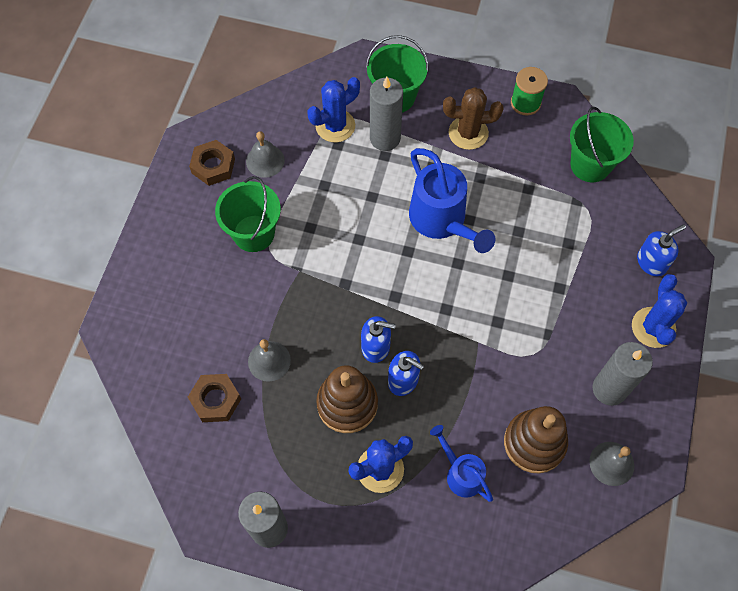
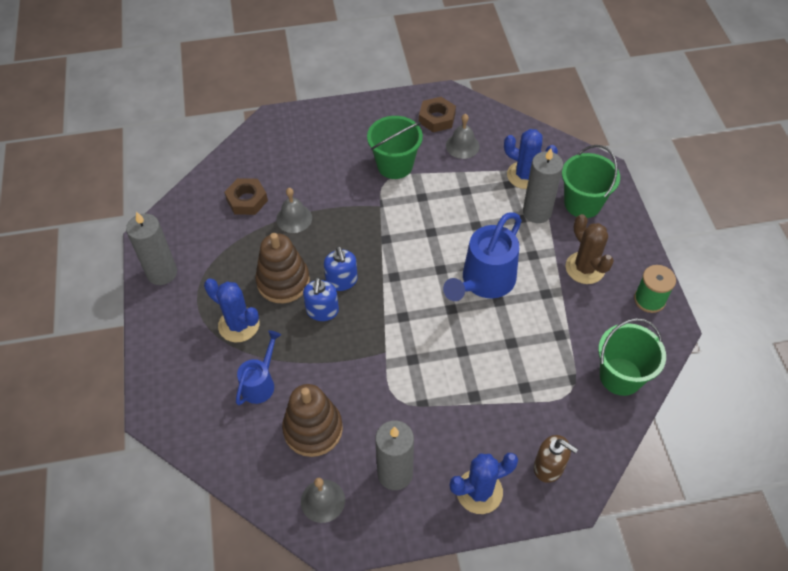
camera: 65 degrees right, 10 degrees down
blue soap dispenser [637,224,686,276] -> brown soap dispenser [534,435,578,483]

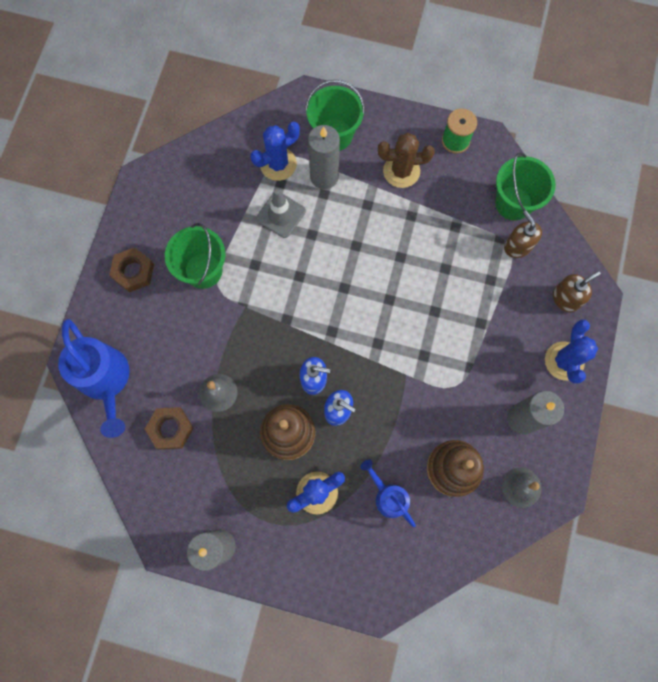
camera: 65 degrees left, 20 degrees up
brown nut [419,97,456,132] -> brown nut moved to [109,247,154,292]
blue watering can [443,212,522,301] -> blue watering can moved to [58,319,130,438]
grey bell [446,114,480,159] -> none
none -> grey traffic cone [256,189,306,238]
none -> brown soap dispenser [504,211,542,258]

